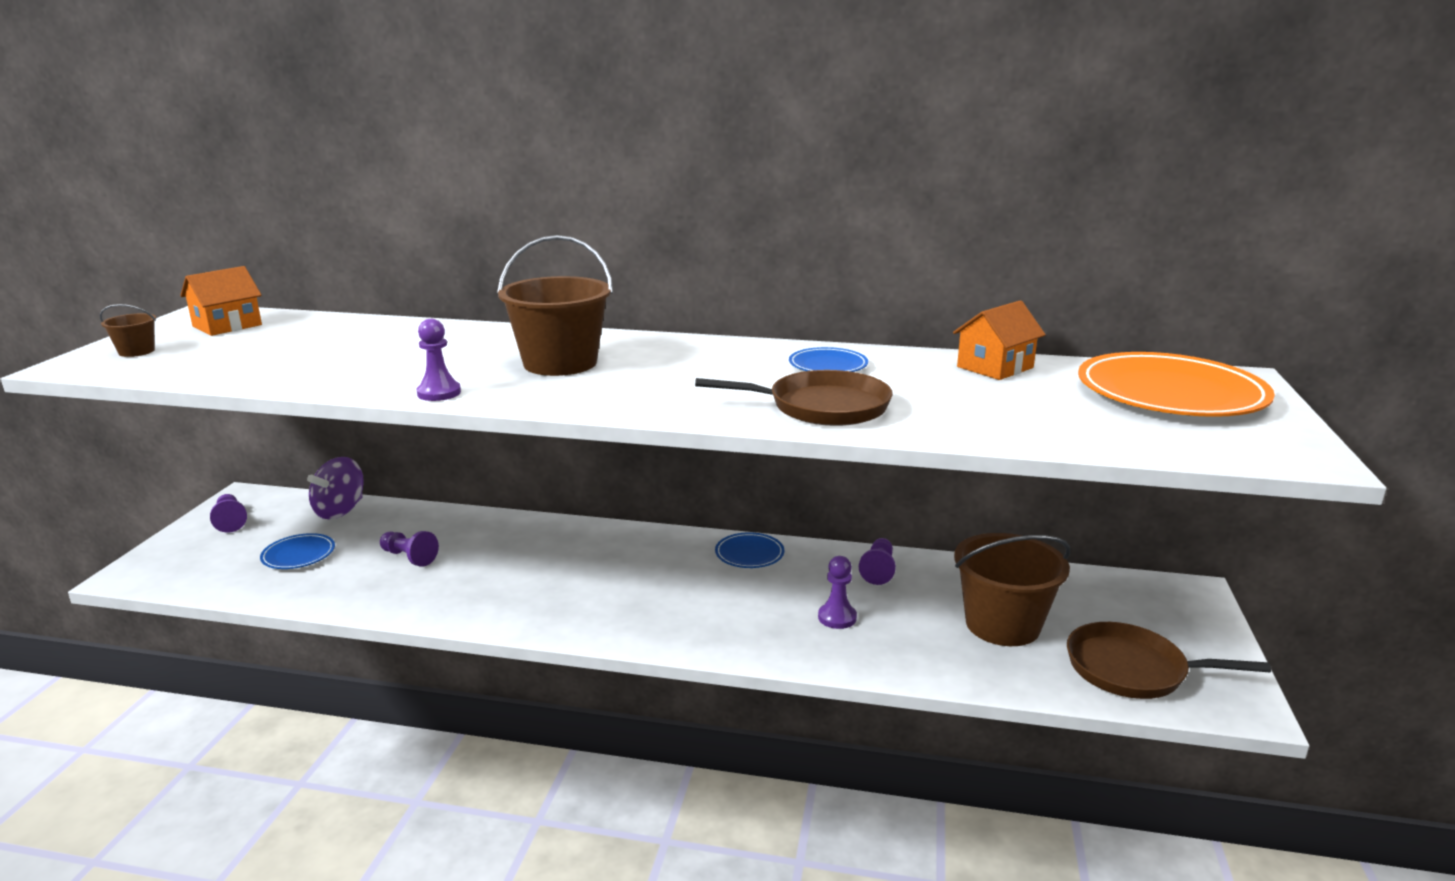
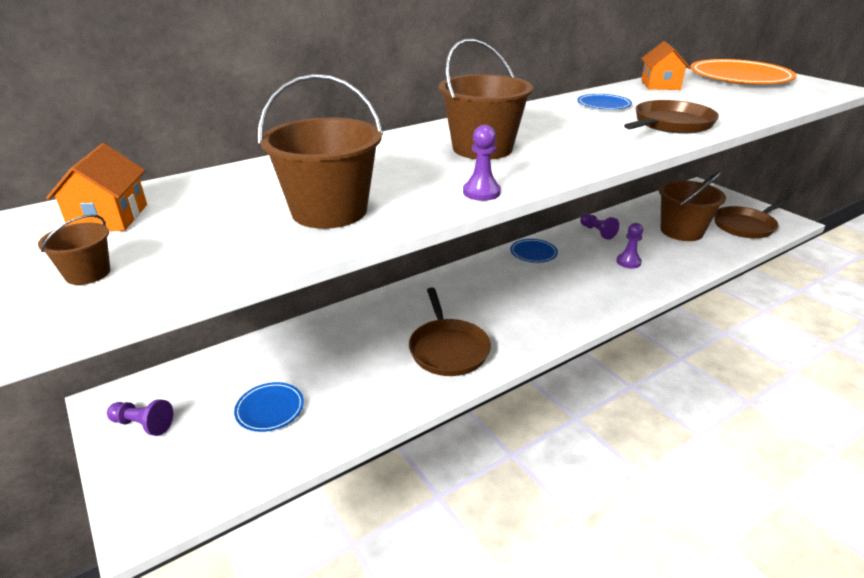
camera: 45 degrees left, 10 degrees up
purple spinning top [307,457,364,519] -> none
purple pawn [380,531,439,567] -> none
none -> brown bucket [258,74,383,229]
none -> brown pan [409,288,491,376]

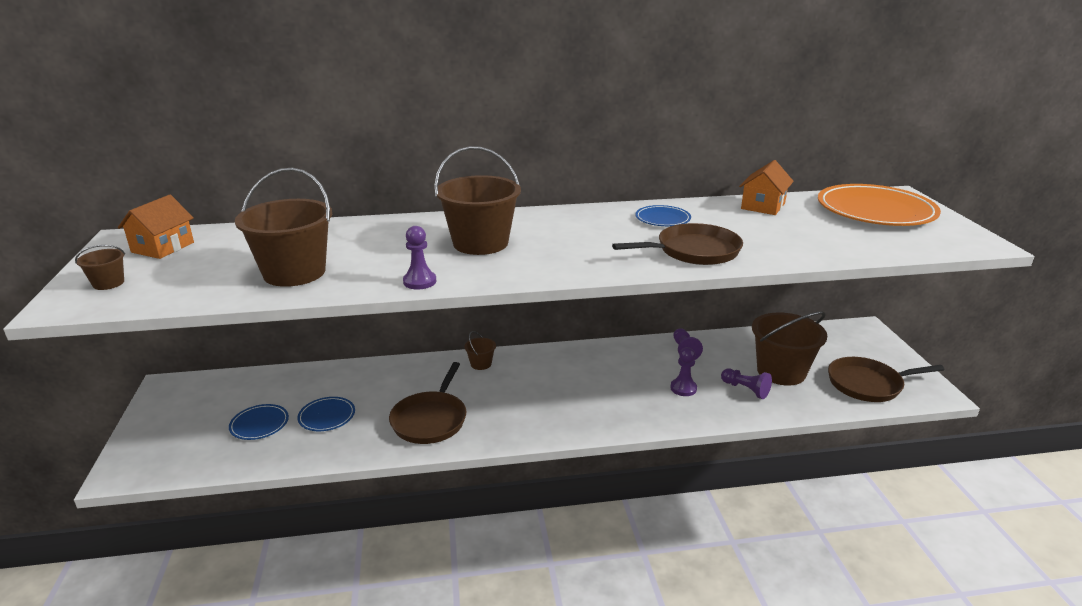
camera: 25 degrees right, 5 degrees down
purple pawn [107,399,173,436] -> purple pawn moved to [721,368,772,399]
blue plate [510,239,558,263] -> blue plate moved to [297,397,355,431]
none -> brown bucket [464,331,496,370]

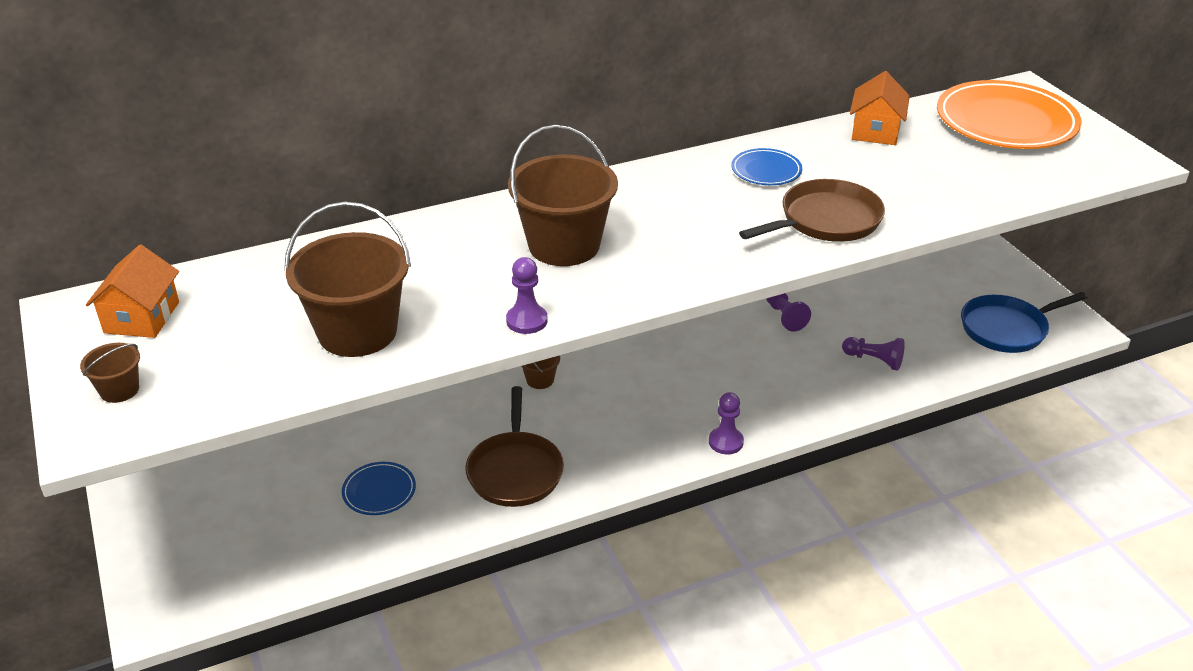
camera: 15 degrees left, 10 degrees up
blue plate [229,404,289,440] -> none
purple pawn [670,347,697,396] -> purple pawn moved to [709,392,744,454]
brown bucket [752,312,827,386] -> none
brown pan [828,357,945,402] -> blue pan [961,292,1088,353]

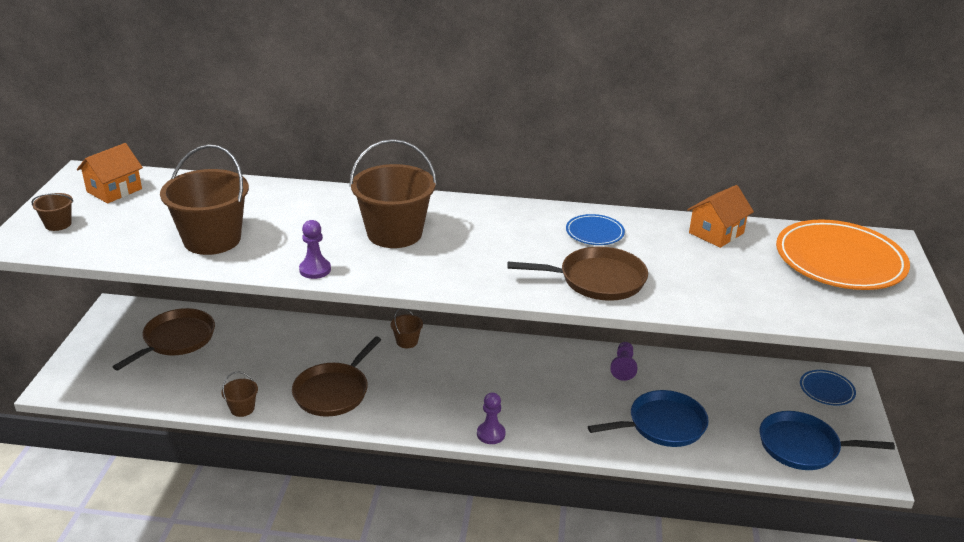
camera: 30 degrees right, 5 degrees down
blue plate [342,462,416,515] -> blue plate moved to [800,370,856,406]
purple pawn [842,337,905,371] -> blue pan [588,390,709,447]
none -> brown pan [113,308,215,371]
none -> brown bucket [221,371,258,417]

